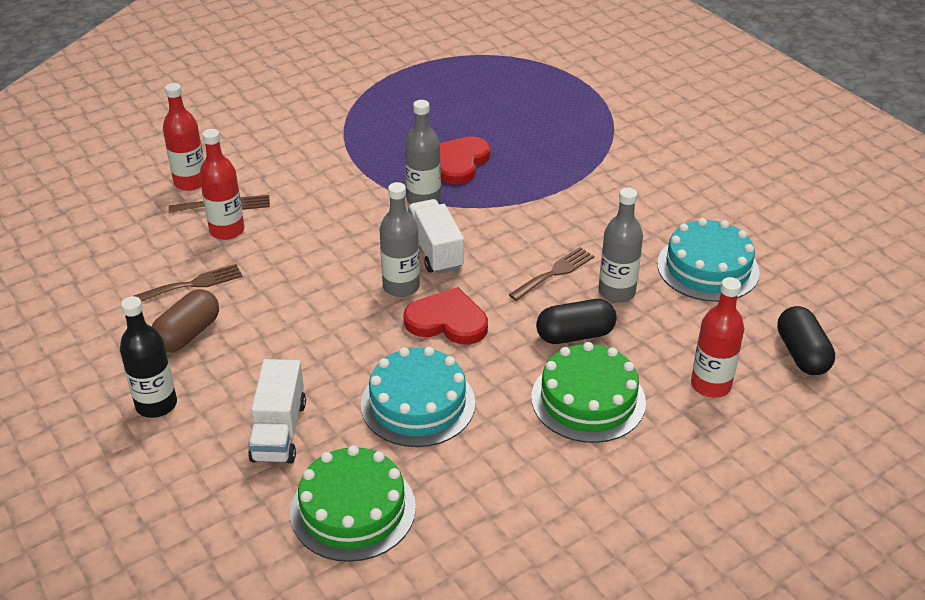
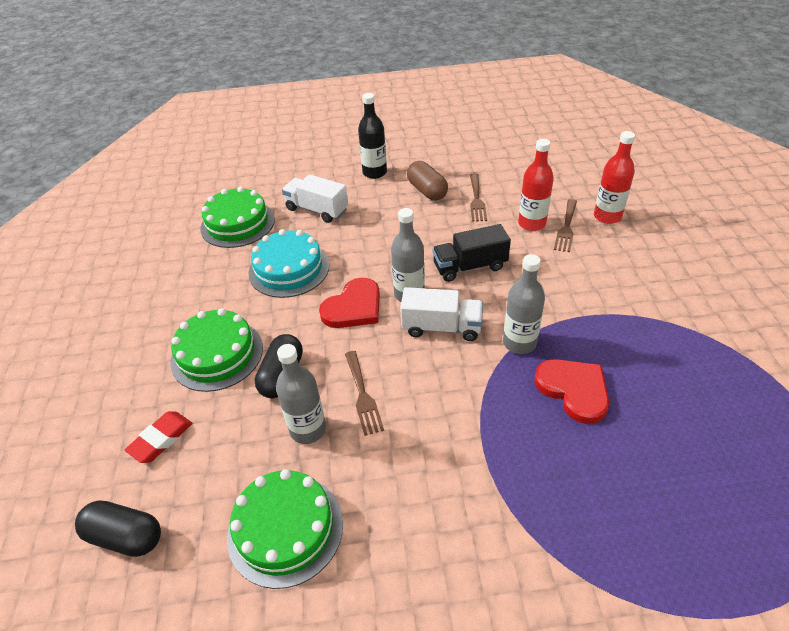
camera: 120 degrees right, 5 degrees up
turquoise cake [657,218,760,302] -> green cake [227,469,343,589]
red bottle [691,277,744,398] -> red eraser [125,411,192,463]
none -> black truck [433,224,511,282]

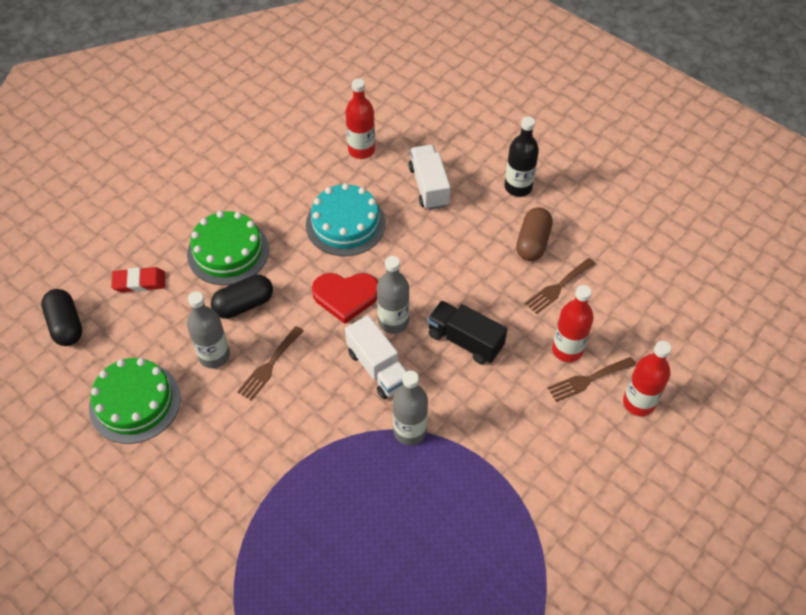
camera: 45 degrees right, 10 degrees up
green cake [200,187,275,248] -> red bottle [346,78,375,159]
red heart [534,359,609,424] -> none

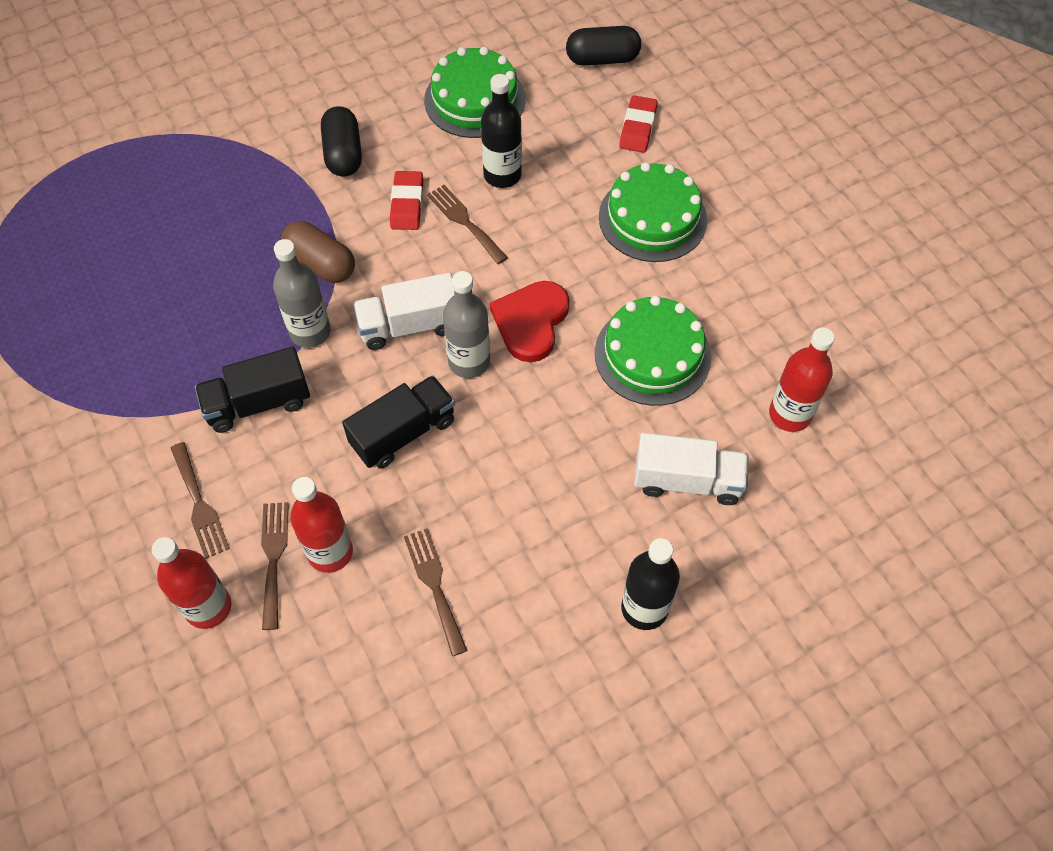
camera: 110 degrees right, 5 degrees up
grey bottle [187,291,230,369] -> black bottle [481,74,522,188]
black capsule [211,275,273,319] -> black capsule moved to [321,106,362,177]
turquoise cake [306,183,386,256] -> green cake [595,296,711,406]
brown capsule [516,207,553,261] -> brown capsule moved to [281,221,355,283]
none -> brown fork [171,442,230,559]
none -> black truck [195,347,310,433]
none -> red eraser [390,171,423,230]

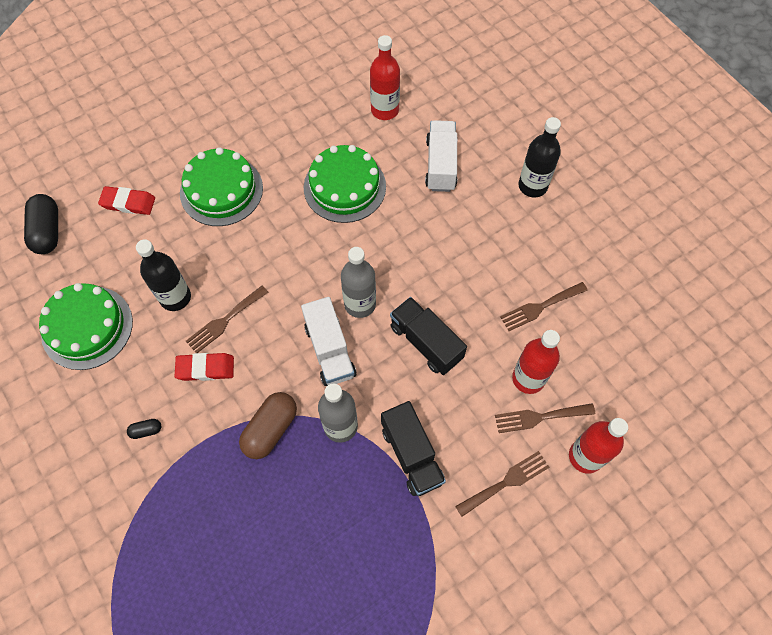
camera: 95 degrees left, 5 degrees up
black capsule [321,106,362,177] -> black capsule [127,419,161,439], size x0.47
red heart [490,281,570,362] -> none

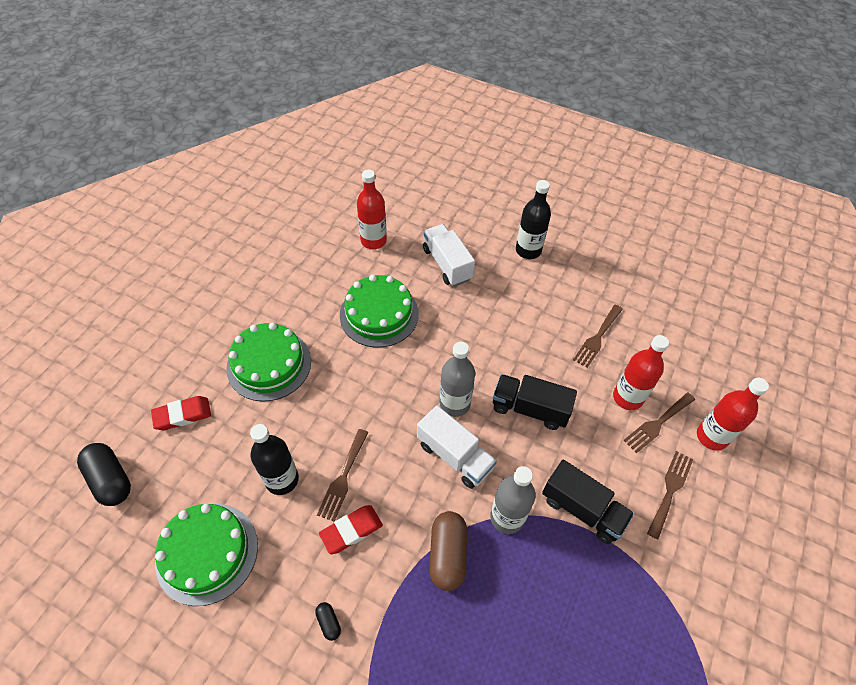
camera: 30 degrees left, 10 degrees down
black capsule [127,419,161,439] -> black capsule turned 75 degrees counterclockwise [315,602,341,641]

